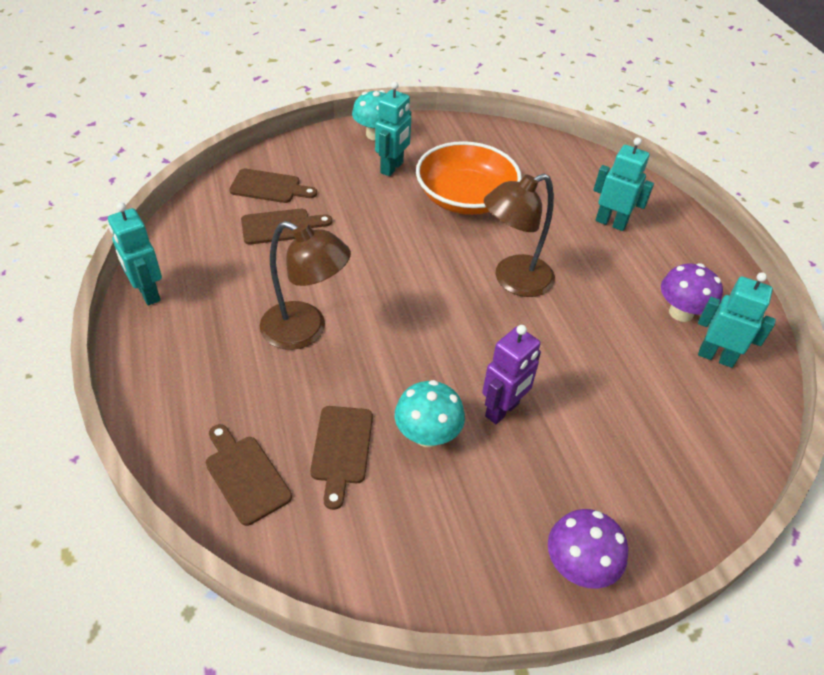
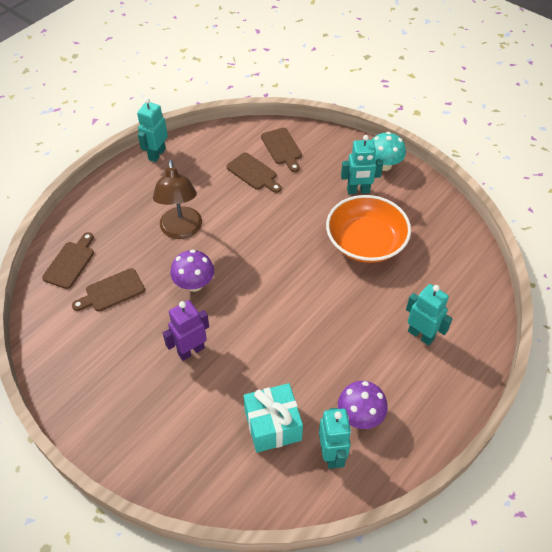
camera: 60 degrees right, 5 degrees up
turquoise mushroom [395,380,465,447] -> none
purple robot [482,325,541,424] -> purple robot turned 135 degrees clockwise [163,300,209,361]
brown lamp [484,174,555,297] -> none
purple mushroom [548,509,628,589] -> purple mushroom moved to [170,250,214,292]
turquoise robot [593,137,654,231] -> turquoise robot turned 45 degrees counterclockwise [406,284,453,346]
none -> turquoise gift [244,383,303,453]

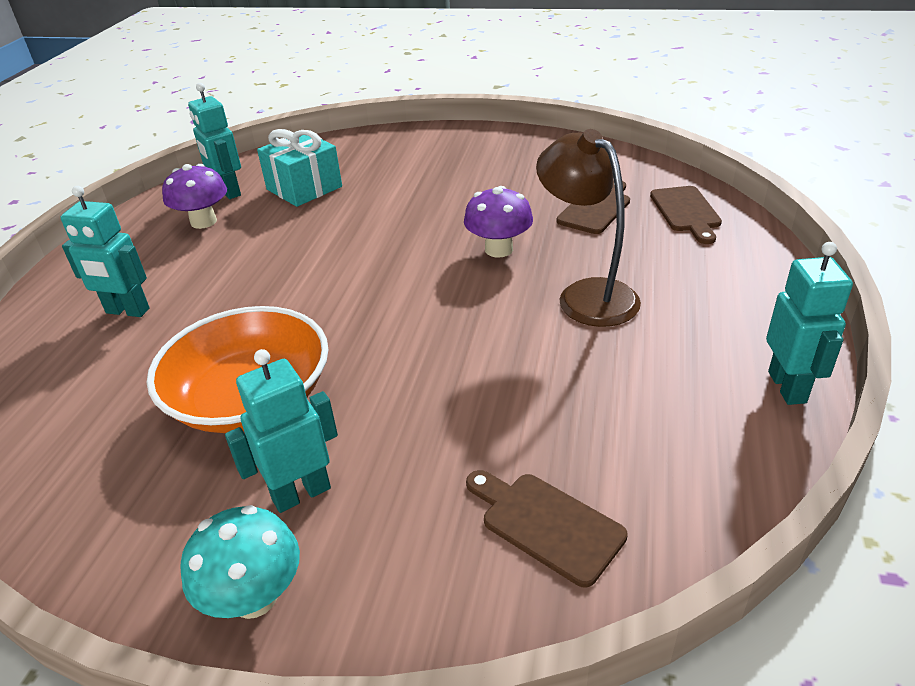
camera: 155 degrees right, 15 degrees down
purple robot [163,300,209,361] -> none
brown cutting board [226,152,282,193] -> none

